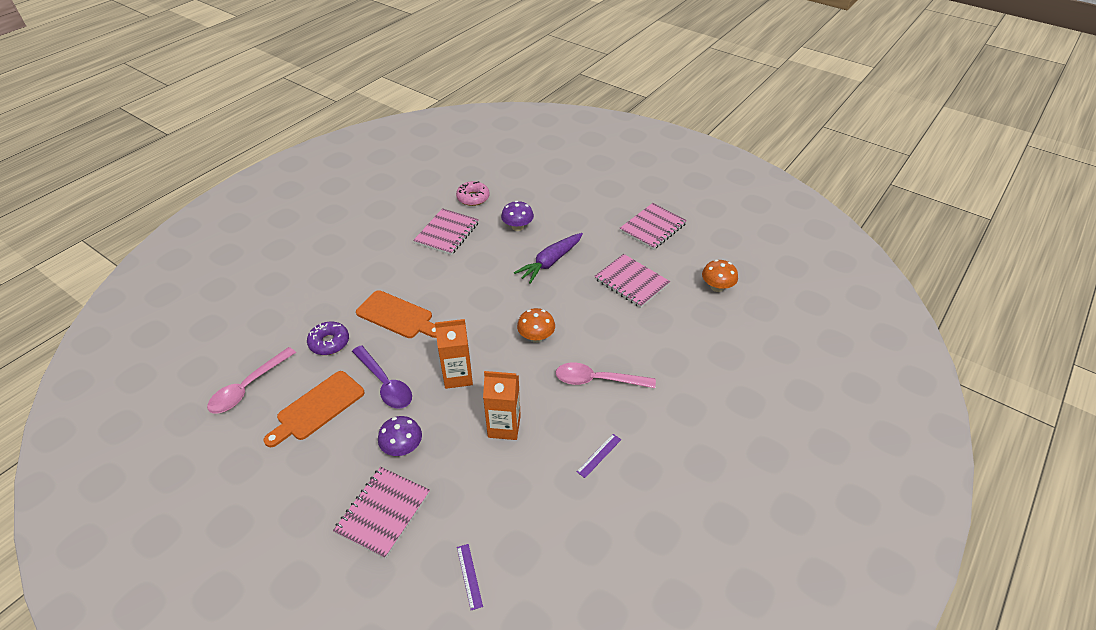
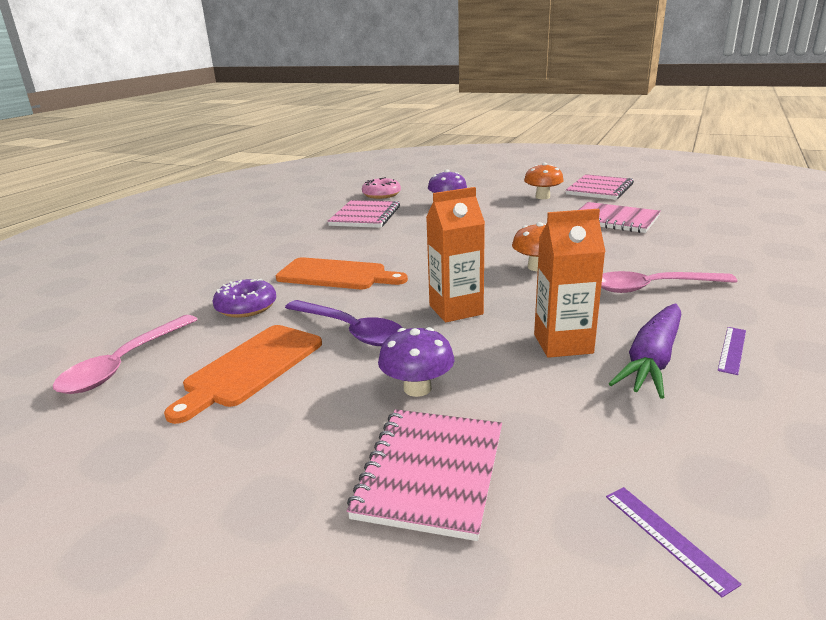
camera: 10 degrees left, 20 degrees down
purple carrot [514,233,583,284] -> purple carrot moved to [609,303,681,399]
orange mushroom [702,260,738,292] -> orange mushroom moved to [524,162,564,199]

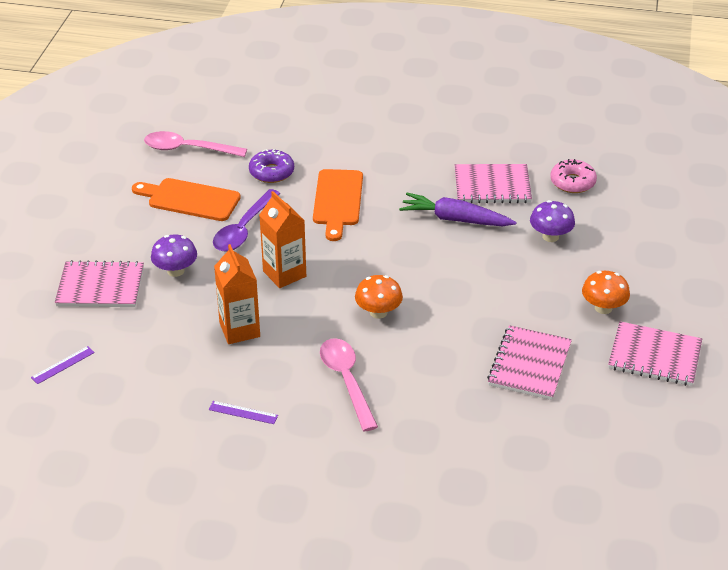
camera: 75 degrees right, 15 degrees up
purple carrot [609,303,681,399] -> purple carrot moved to [399,193,516,226]

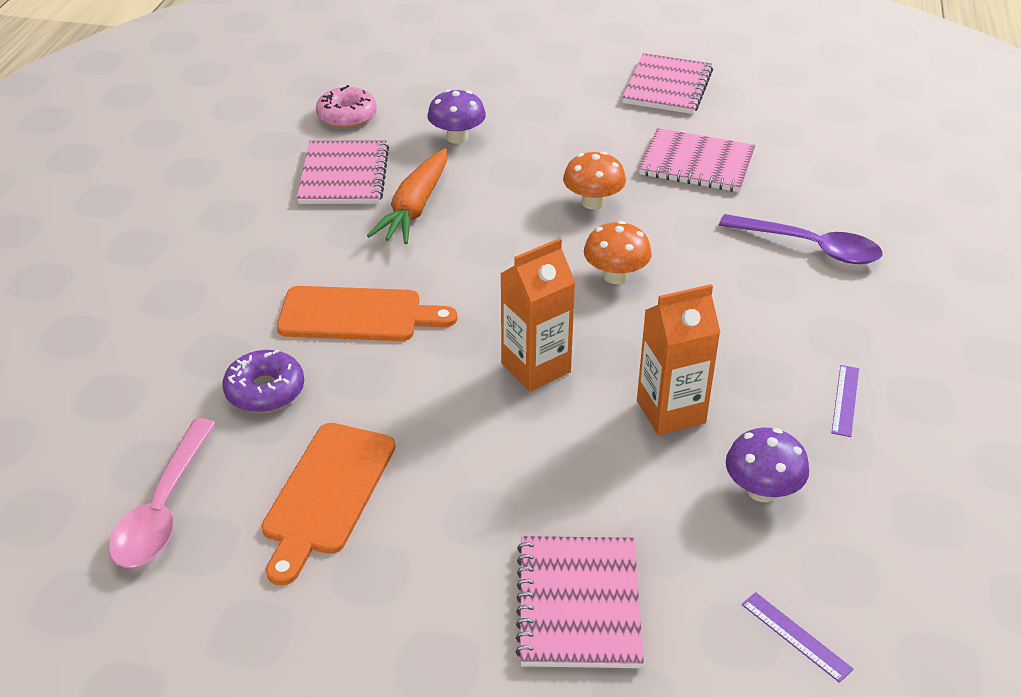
camera: 90 degrees left, 0 degrees up
purple mushroom [151,235,197,277] -> purple mushroom moved to [726,428,809,502]
purple spoon [213,189,280,252] -> purple spoon moved to [719,214,882,264]
pink spoon [320,338,378,431] -> none
purple carrot [399,193,516,226] -> orange carrot [367,148,447,244]
orange mushroom [582,271,630,314] -> orange mushroom moved to [563,151,626,210]

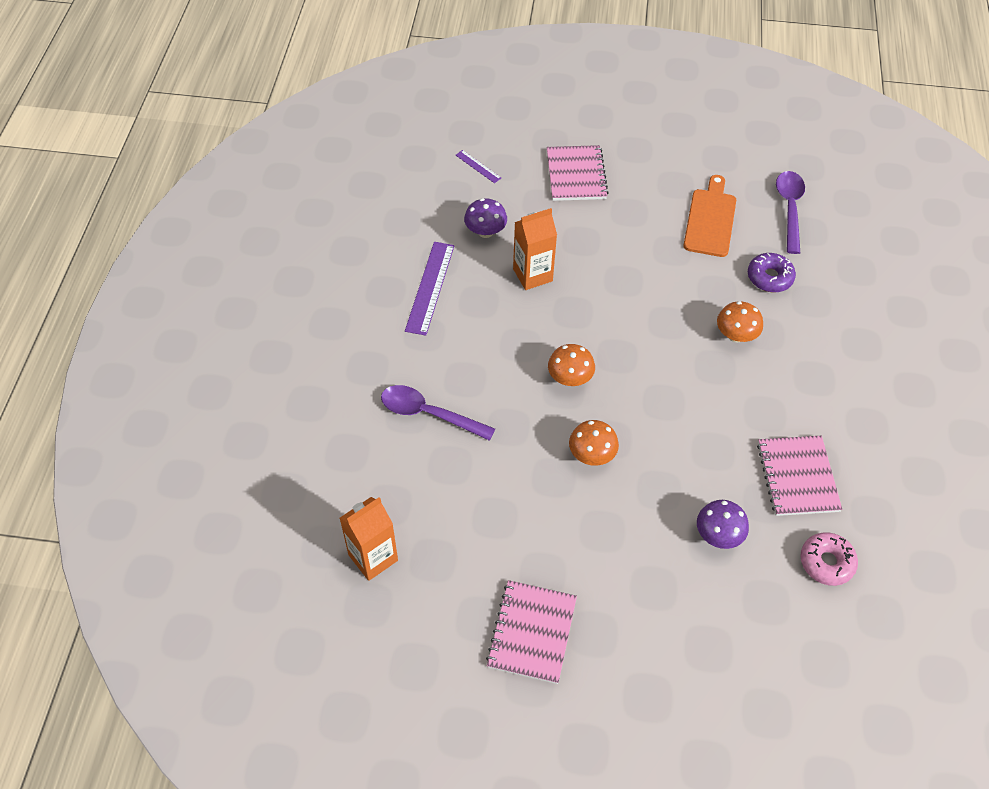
camera: 175 degrees right, 15 degrees up
pink spoon [109,418,216,568] -> purple spoon [776,171,805,254]
orange cutting board [277,286,457,341] -> orange mushroom [717,301,763,342]
orange carrot [367,148,447,244] -> none
orange carton [500,238,576,391] -> orange carton moved to [340,497,398,581]
pink notebook [639,128,755,192] -> none
purple ruler [832,365,859,437] -> purple ruler [405,242,454,336], size x1.96

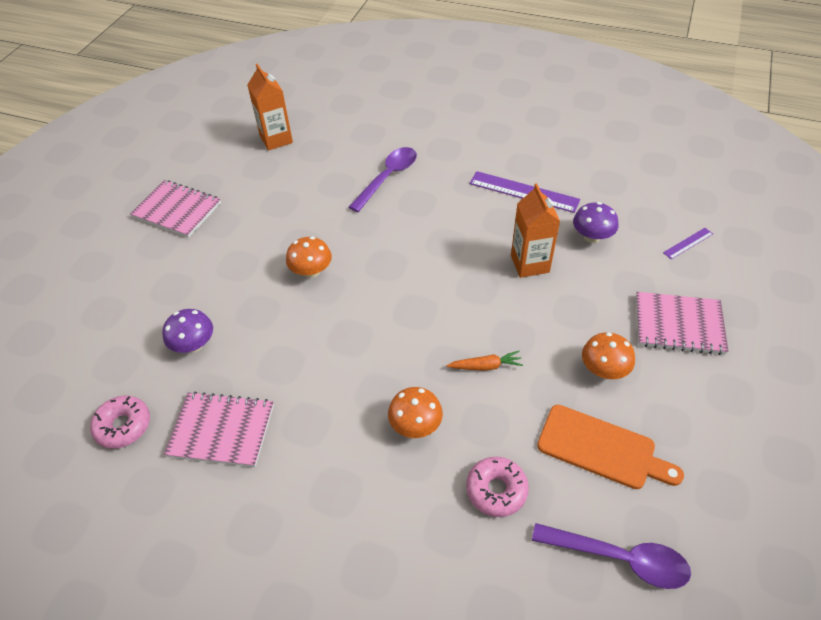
camera: 105 degrees right, 5 degrees down
orange mushroom [548,344,595,386] -> orange mushroom moved to [582,332,635,379]
purple donut [748,253,796,292] -> pink donut [466,457,529,517]
none -> orange carrot [446,351,523,371]

